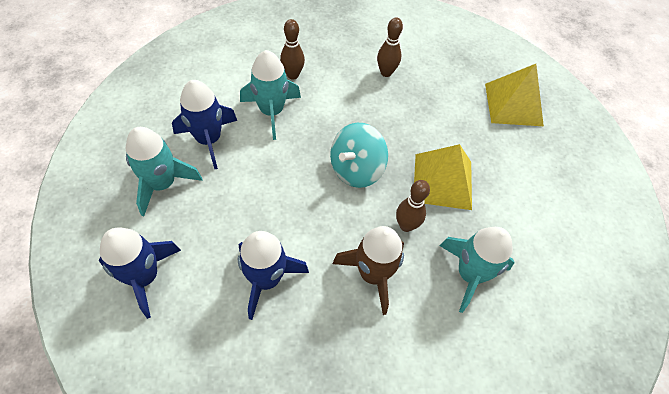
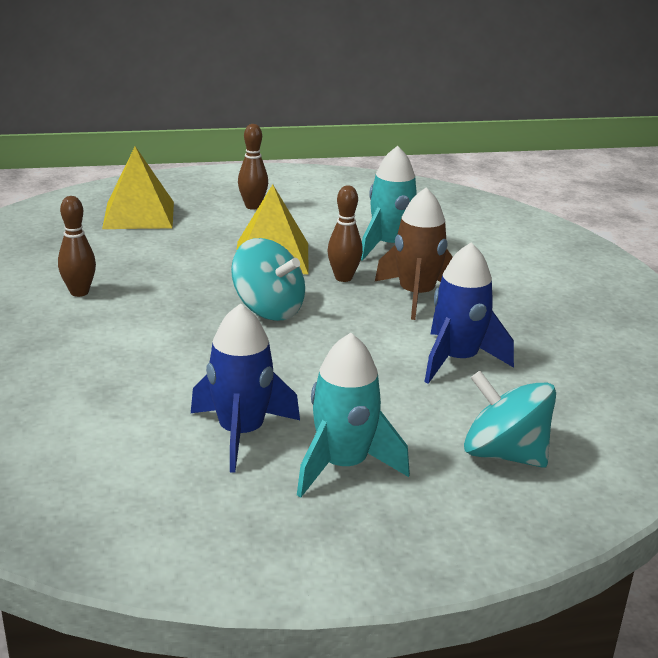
camera: 95 degrees left, 30 degrees down
blue rocket [99,227,181,319] -> turquoise spinning top [464,371,556,468]
turquoise rocket [240,50,301,140] -> none
brown bowling pin [280,19,305,80] -> brown bowling pin moved to [238,124,268,210]

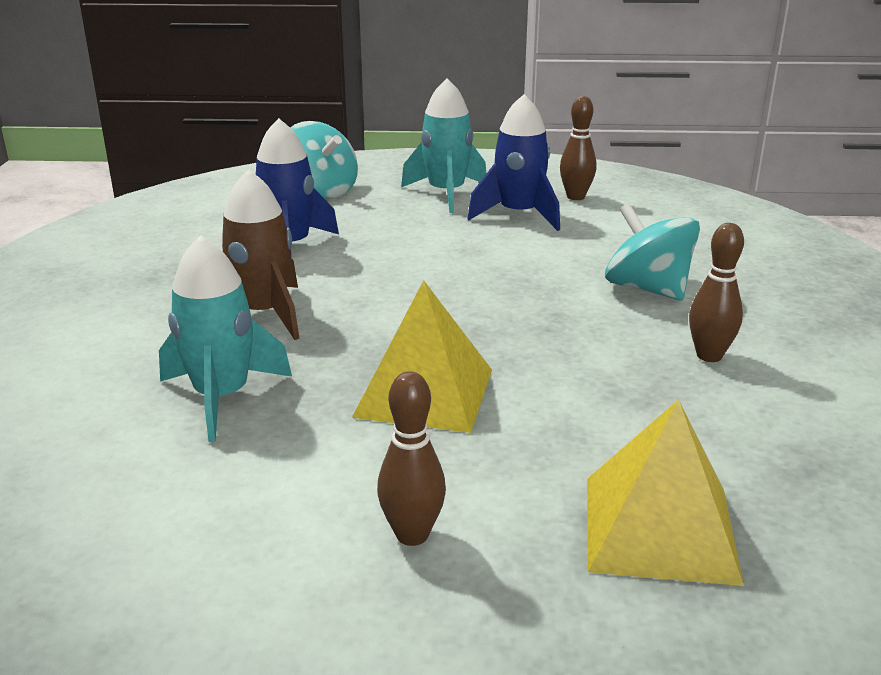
camera: 165 degrees left, 0 degrees up
turquoise spinning top [231,238,305,321] -> turquoise spinning top moved to [605,203,700,301]
brown bowling pin [327,185,363,282] -> brown bowling pin moved to [560,96,596,200]

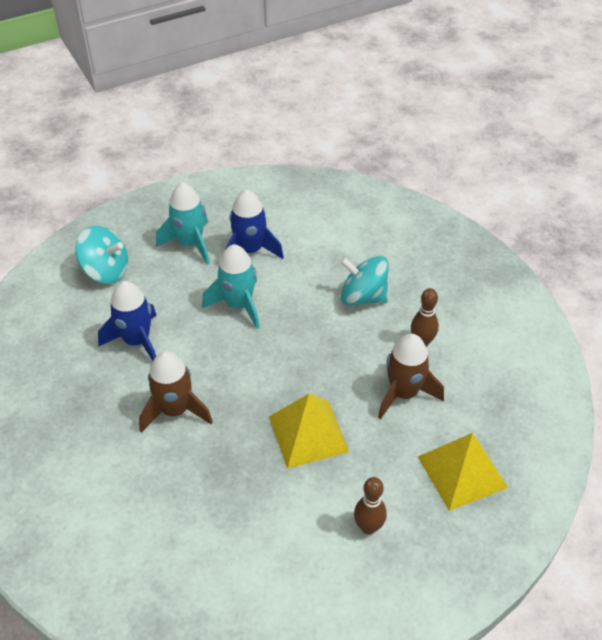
camera: 30 degrees left, 20 degrees up
turquoise rocket [159,235,292,442] -> turquoise rocket moved to [202,244,260,329]
brown bowling pin [560,96,596,200] -> none
none -> brown rocket [378,334,444,419]

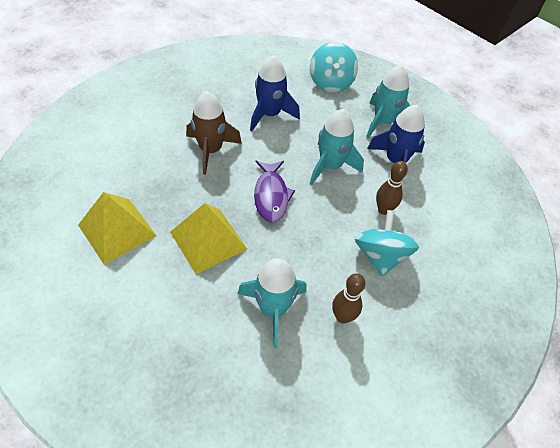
camera: 70 degrees right, 5 degrees up
brown bowling pin [354,477,387,535] -> brown bowling pin moved to [376,161,408,215]
brown rocket [378,334,444,419] -> turquoise rocket [238,258,307,348]
yellow pyramid [418,433,508,511] -> yellow pyramid moved to [78,192,156,264]
none -> purple fish [254,160,295,223]

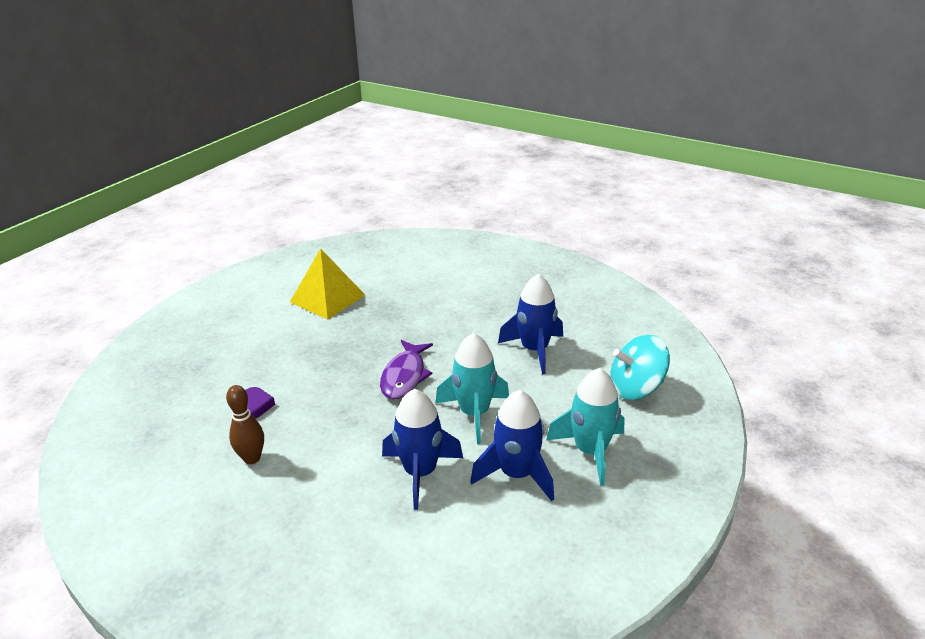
camera: 80 degrees right, 20 degrees down
yellow pyramid [170,203,247,274] -> none
brown rocket [186,91,242,175] -> none
turquoise rocket [238,258,307,348] -> purple heart [245,387,275,419]
purple fish [254,160,295,223] -> purple fish turned 60 degrees counterclockwise [380,340,433,399]
turquoise spinning top [355,210,419,277] -> none
brown bowling pin [376,161,408,215] -> blue rocket [382,389,463,510]

